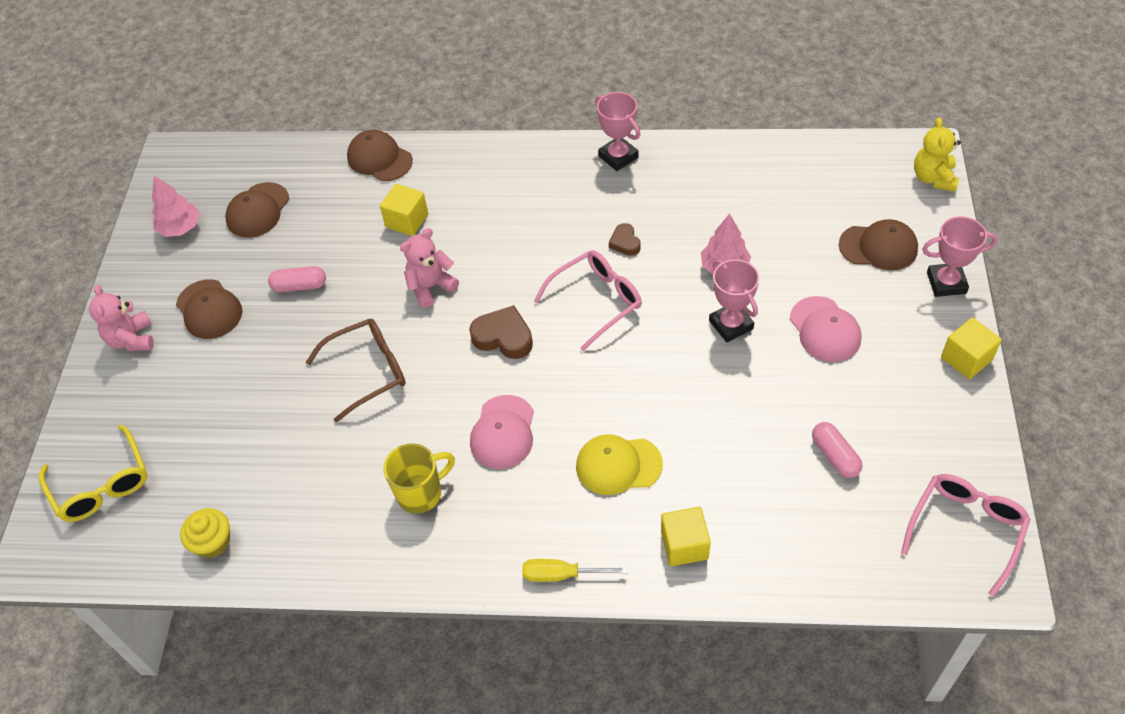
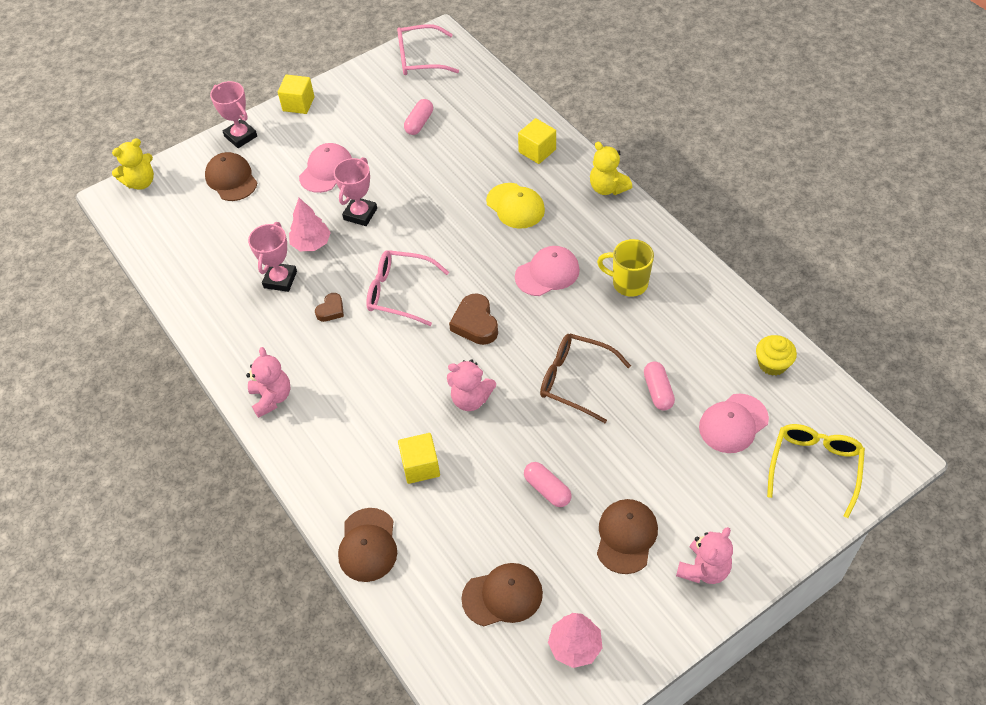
camera: 130 degrees left, 0 degrees up
yellow screwdriver [522,559,628,582] -> yellow teddy bear [590,141,632,195]
pink trophy [595,92,640,171] -> pink trophy moved to [248,222,297,292]
none -> pink teddy bear [246,347,291,418]
none -> pink capsule [644,361,675,411]
none -> pink cap [699,394,769,453]

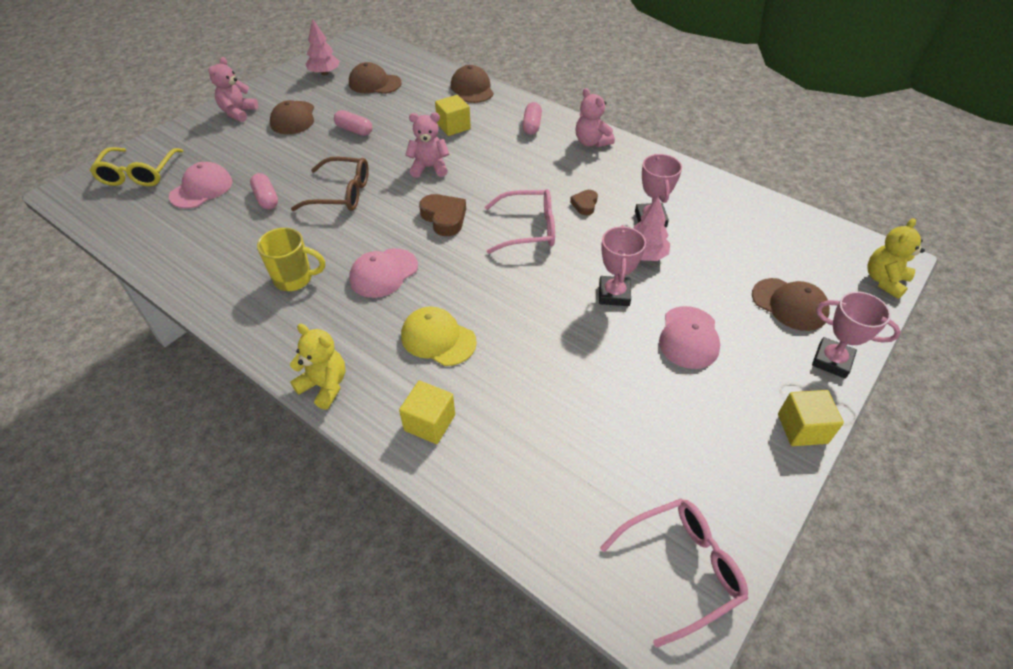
camera: 160 degrees right, 5 degrees down
pink capsule [404,99,433,135] -> pink capsule moved to [522,102,542,135]
brown cap [461,563,543,626] -> brown cap turned 45 degrees clockwise [349,62,402,94]
yellow cupcake [756,335,797,376] -> none

